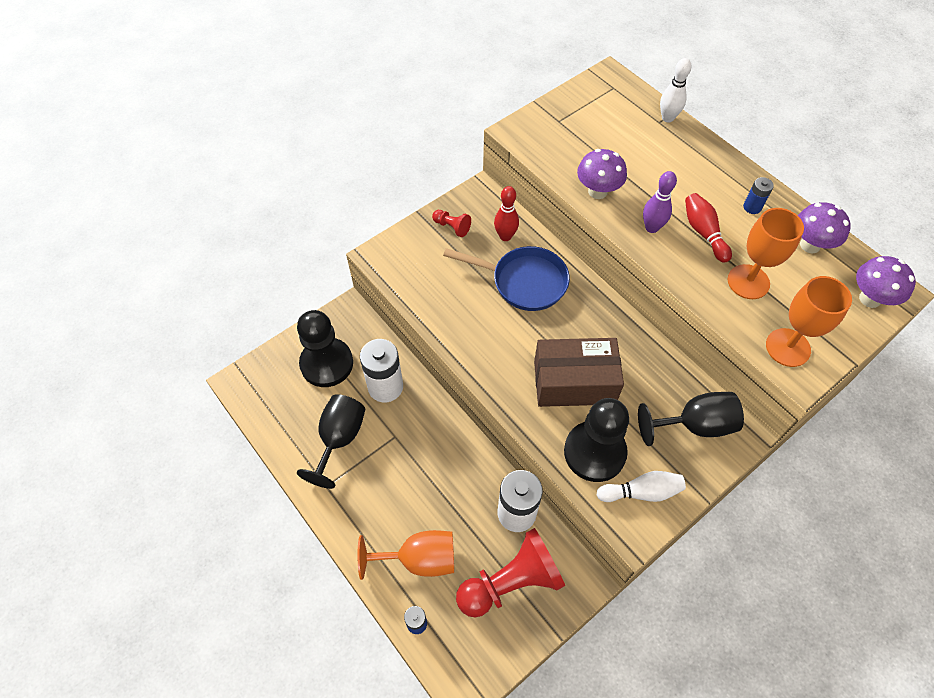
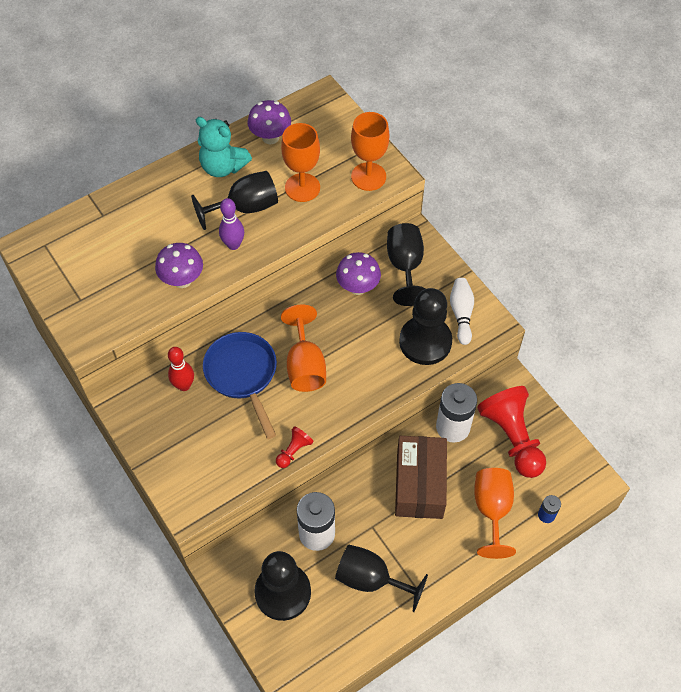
camera: 85 degrees left, 0 degrees up
red pawn [432,210,471,237] -> red pawn moved to [276,426,314,468]
blue pan [443,246,570,311] -> blue pan turned 45 degrees counterclockwise [203,332,277,439]
brown box [534,338,624,407] -> brown box moved to [395,436,447,519]
white bowling pin [660,58,692,122] -> none
red bowling pin [685,193,732,263] -> black goblet [191,171,278,230]
blue battery [743,177,774,214] -> turquoise teddy bear [196,117,252,177]
purple mushroom [856,256,916,308] -> purple mushroom moved to [336,252,381,295]
none -> orange goblet [281,305,326,392]

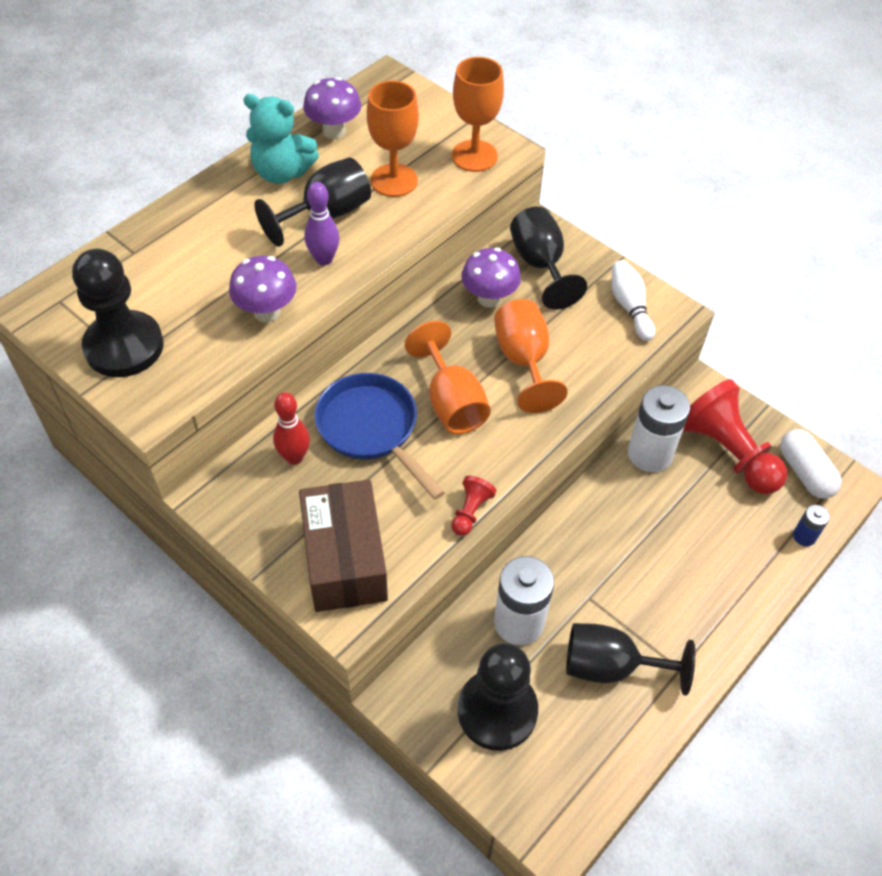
camera: 15 degrees left, 5 degrees down
brown box [395,436,447,519] -> brown box moved to [299,480,388,612]
black pawn [399,288,452,365] -> black pawn moved to [72,249,163,377]
orange goblet [474,468,516,559] -> orange goblet moved to [494,299,568,413]
none -> white capsule [780,429,842,499]

